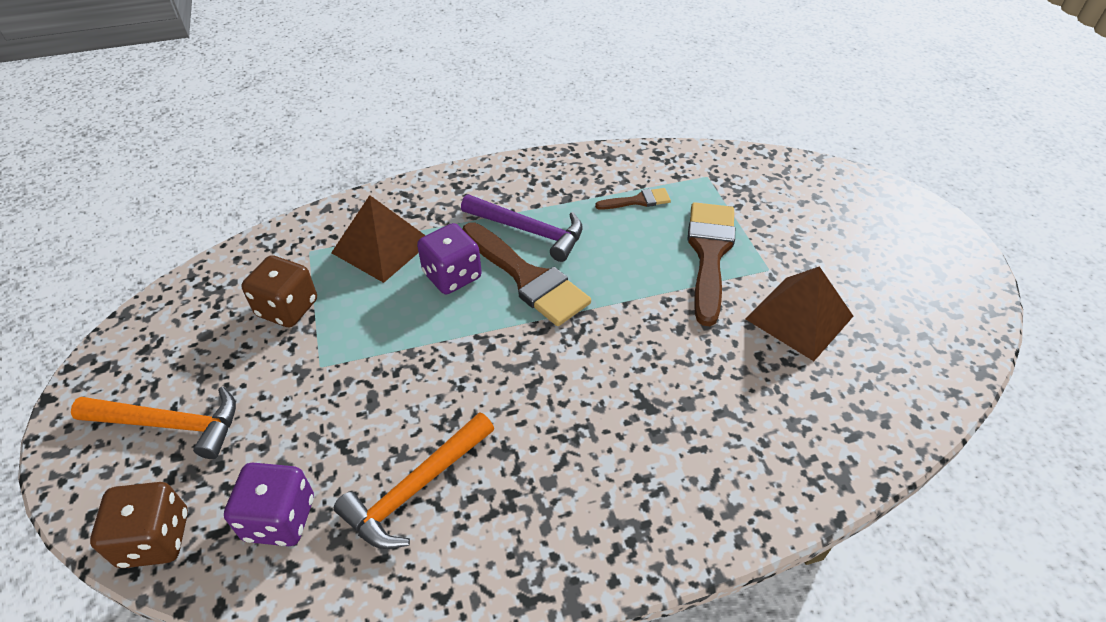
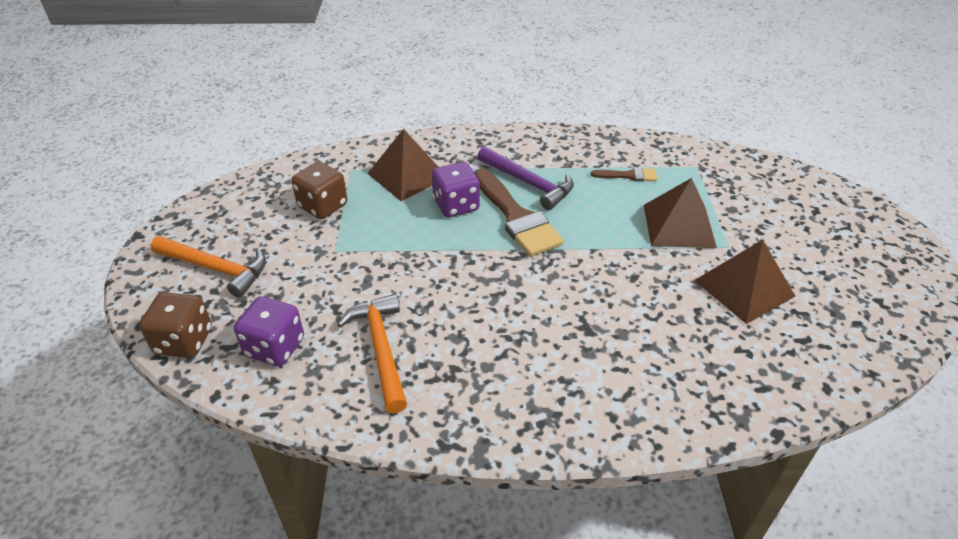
camera: 15 degrees right, 5 degrees down
orange hammer [334,412,494,549] -> orange hammer turned 105 degrees clockwise [337,294,407,413]
brown brush [687,202,735,326] -> brown pyramid [644,178,717,248]

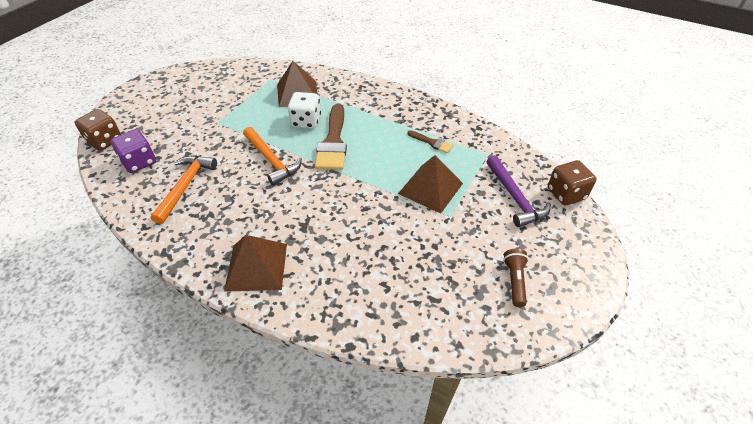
camera: 30 degrees right, 5 degrees up
orange hammer [151,236,266,298] -> orange hammer moved to [243,127,302,185]
brown dice [291,162,347,219] -> brown dice moved to [548,160,597,205]
purple dice [432,162,480,217] -> white dice [288,92,321,129]
purple hammer [477,147,574,210] -> purple hammer moved to [486,155,551,227]
brown pyramid [694,239,795,324] -> brown pyramid moved to [224,235,287,292]
none -> brown flashlight [503,249,529,307]

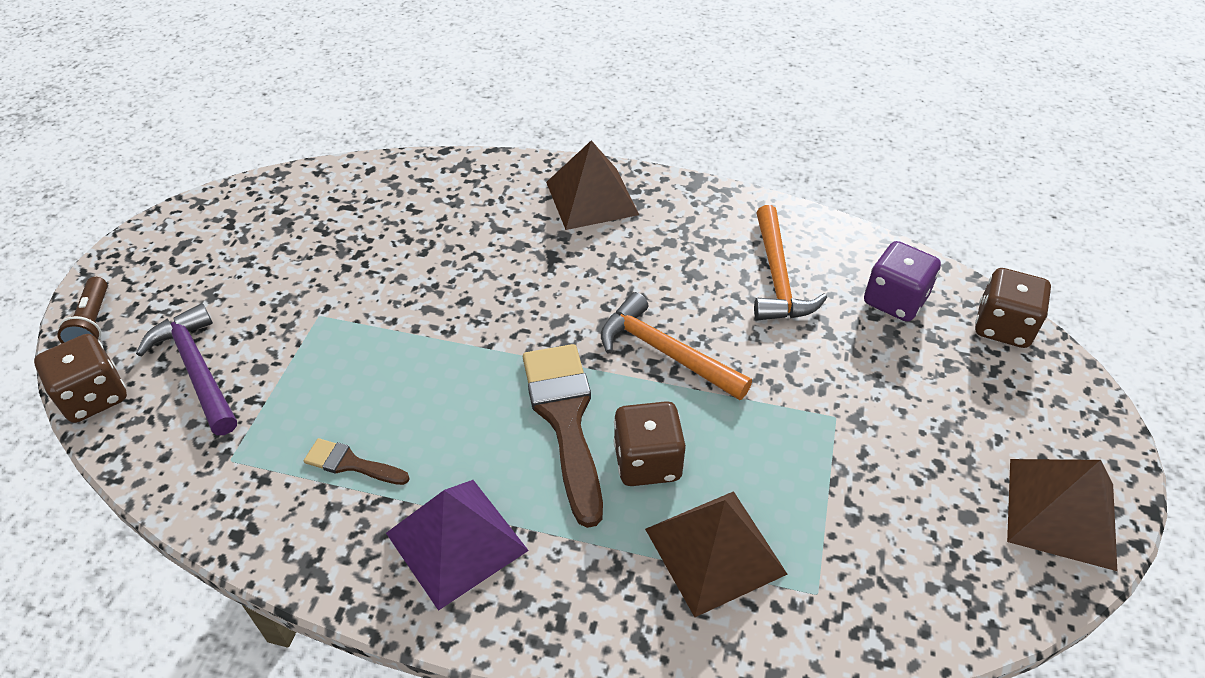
camera: 165 degrees right, 0 degrees up
white dice [288,92,321,129] -> brown dice [614,401,686,486]
brown pyramid [398,155,463,214] -> brown pyramid moved to [1007,459,1117,571]
brown flashlight [503,249,529,307] -> brown flashlight moved to [57,277,108,343]
none -> purple pyramid [386,480,529,611]

